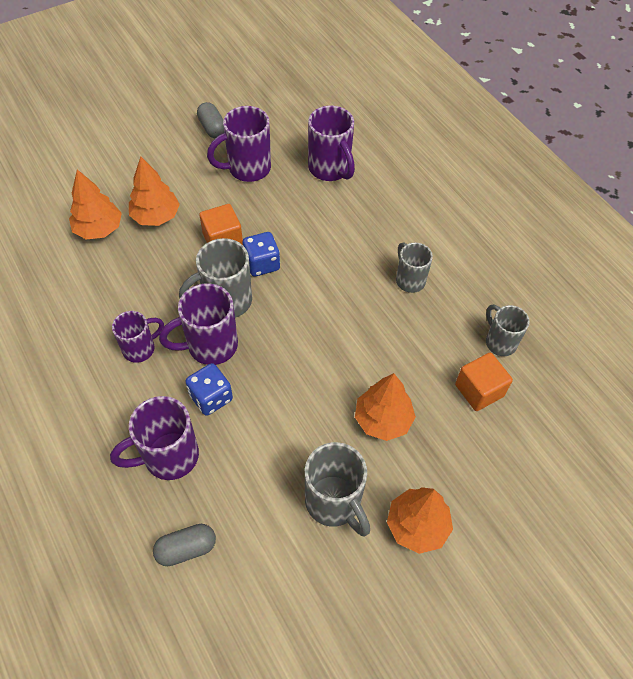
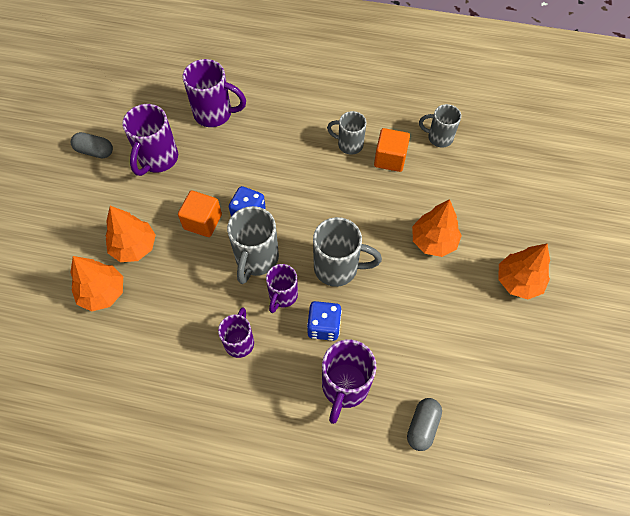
camera: 45 degrees left, 5 degrees up
purple mug [159,283,238,365] -> purple mug [266,264,298,313], size x0.64
grey mug [305,442,370,536] -> grey mug moved to [313,217,382,287]
orange cube [455,353,513,411] -> orange cube moved to [374,128,410,172]

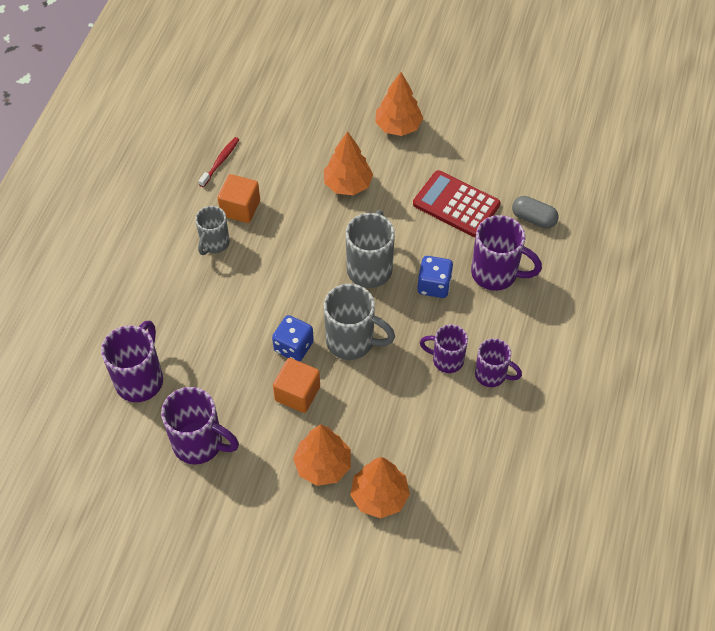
camera: 85 degrees left, 5 degrees down
grey capsule [71,132,113,158] -> none
purple mug [266,264,298,313] -> purple mug moved to [475,338,522,387]
grey mug [419,104,461,147] -> red toothbrush [199,137,239,187]
none -> red calculator [413,170,501,237]

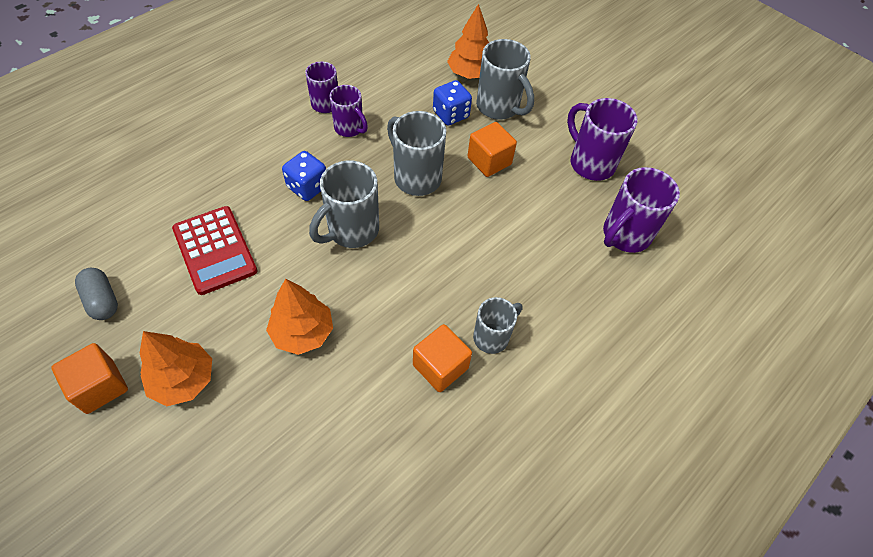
camera: 155 degrees left, 0 degrees up
red toothbrush [199,137,239,187] -> none
blue dice [272,315,314,362] -> blue dice moved to [433,80,472,125]
orange tree [293,424,351,486] -> grey mug [476,39,534,120]
purple mug [471,215,542,291] -> none
grey capsule [512,196,559,229] -> grey capsule moved to [75,268,118,320]
none -> orange cube [51,343,128,414]

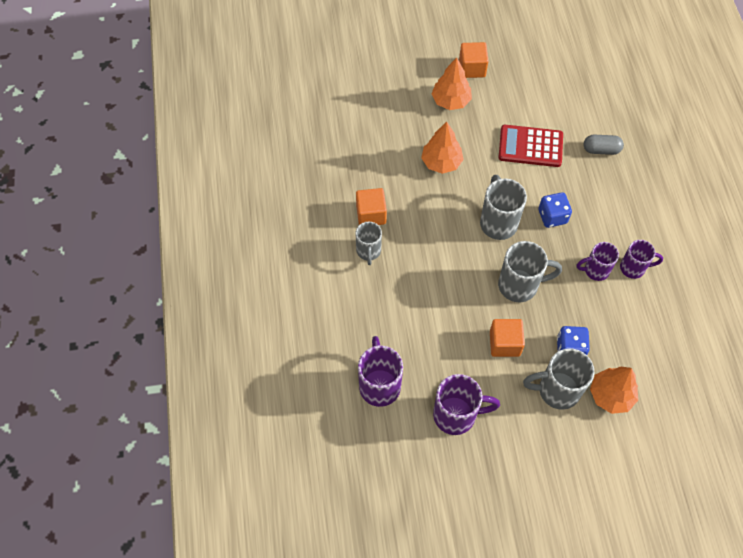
camera: 130 degrees right, 5 degrees up
grey capsule [75,268,118,320] -> grey capsule moved to [584,135,624,155]

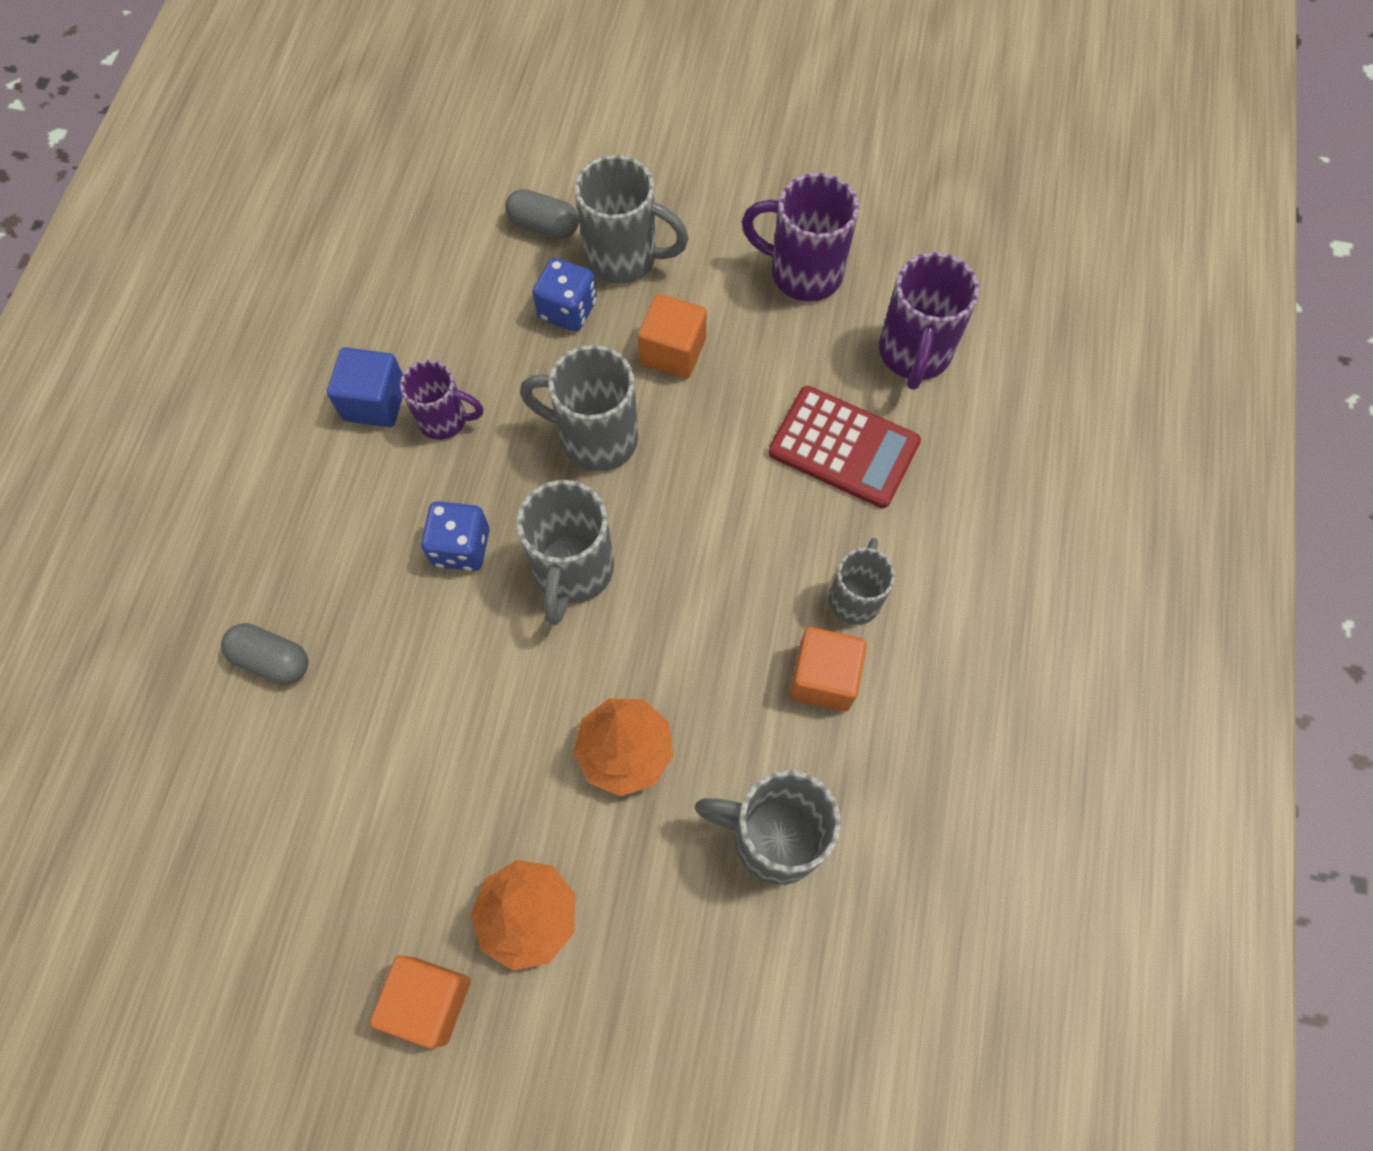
camera: 160 degrees left, 5 degrees up
red calculator [498,125,563,167] -> red calculator moved to [768,386,921,508]
orange tree [590,366,638,414] -> grey capsule [505,189,579,239]
purple mug [620,240,663,279] -> blue cube [327,347,403,427]
none -> grey mug [695,770,841,885]

